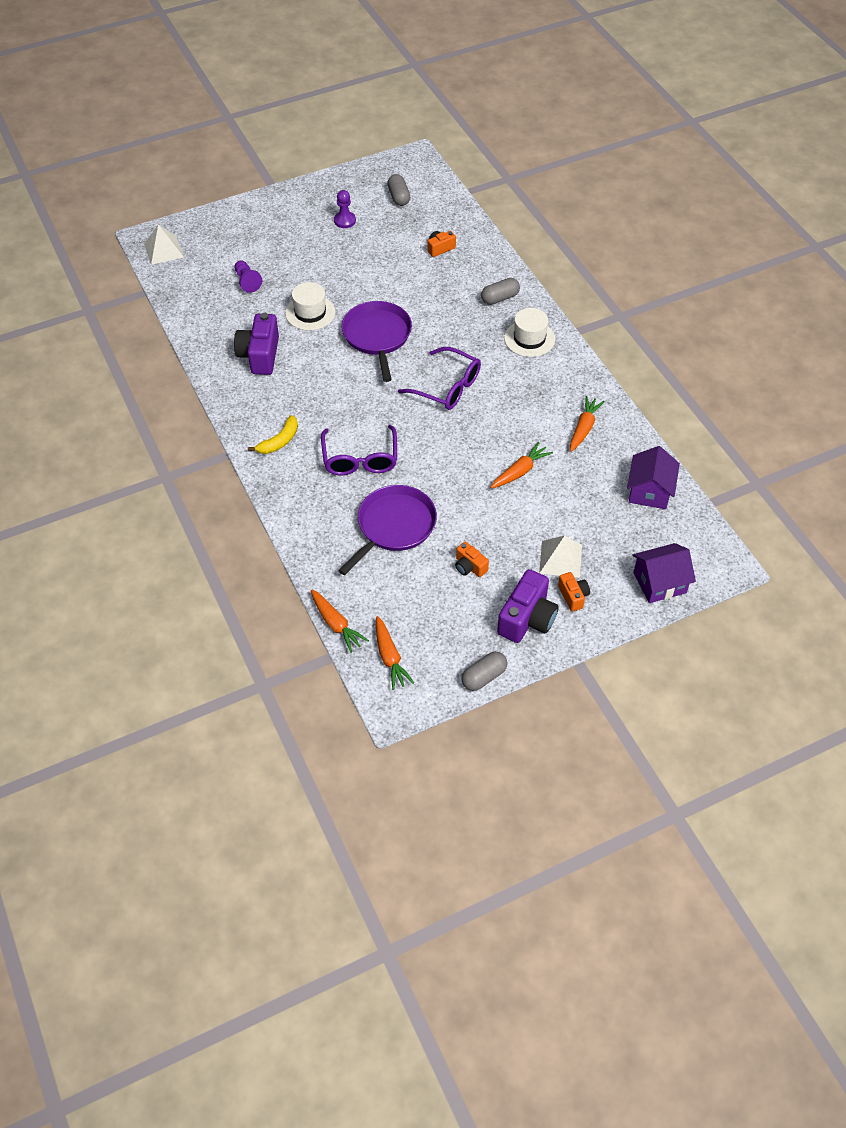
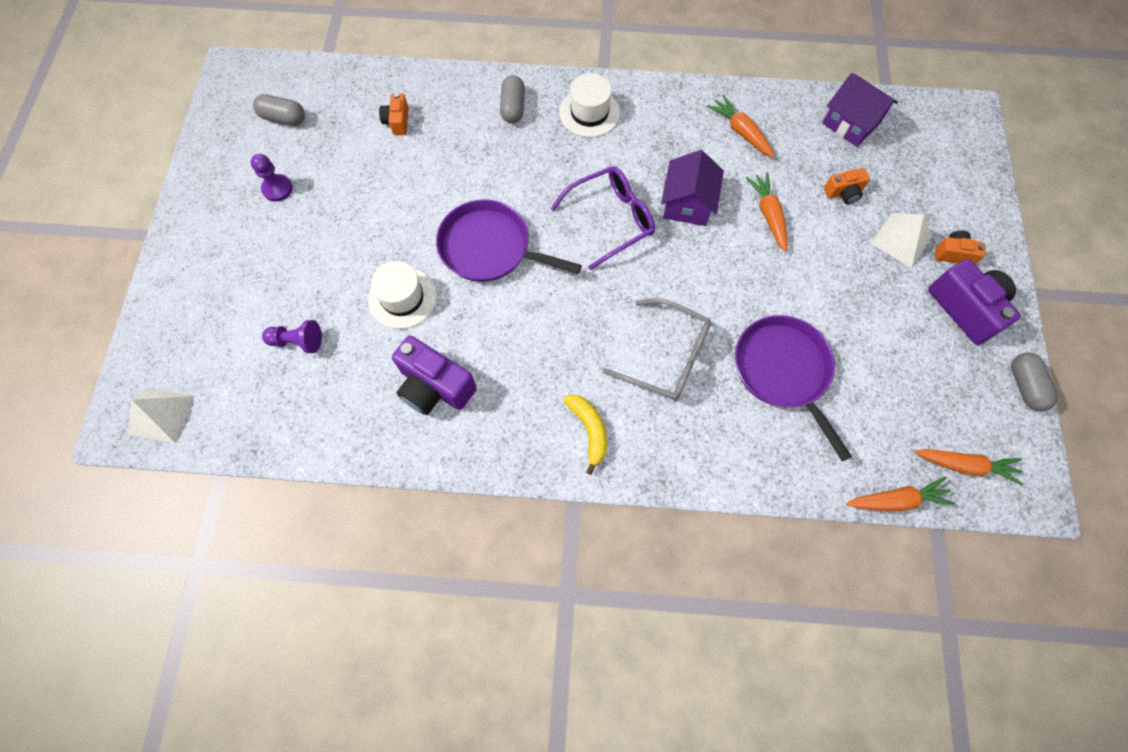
camera: 60 degrees left, 15 degrees up
purple glasses [321,425,397,475] -> grey glasses [602,298,711,401]
orange camera [455,542,489,577] -> orange camera moved to [824,168,870,204]
purple house [633,543,696,603] -> purple house moved to [661,150,724,226]

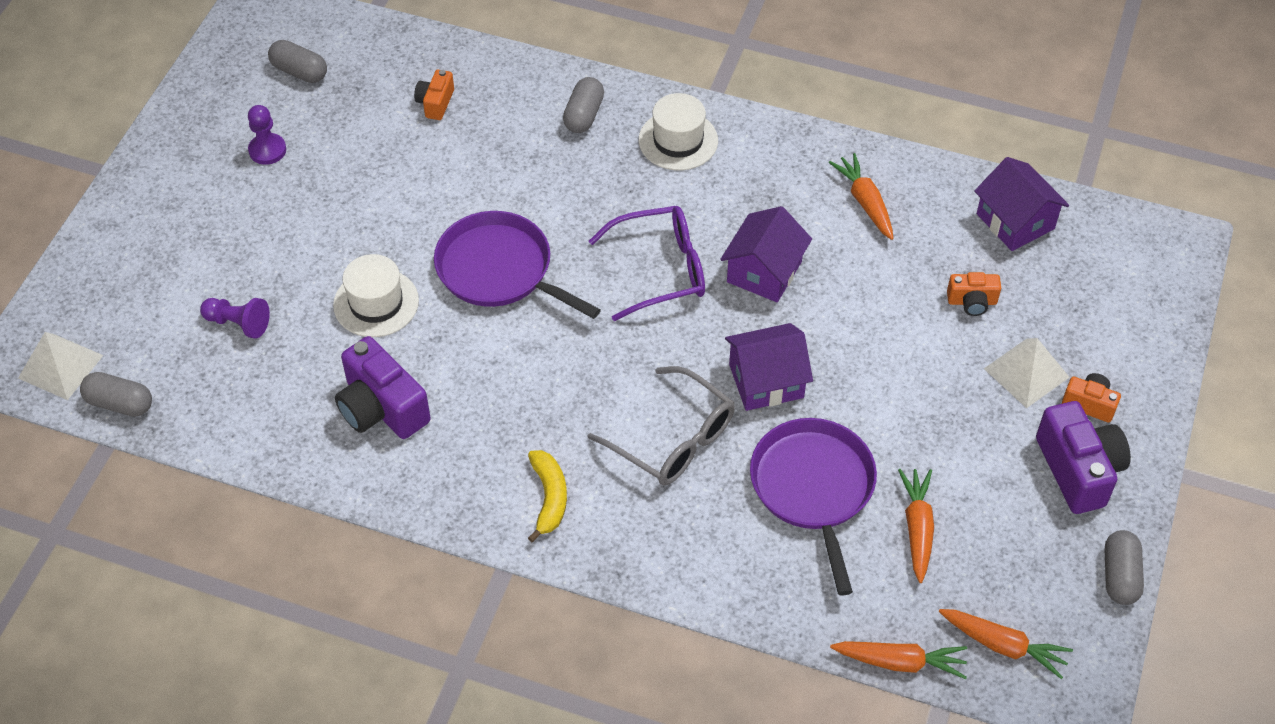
camera: 15 degrees right, 15 degrees down
orange carrot [746,172,787,252] -> orange carrot moved to [898,469,934,583]
none -> grey capsule [80,372,152,417]
none -> purple house [725,323,813,411]

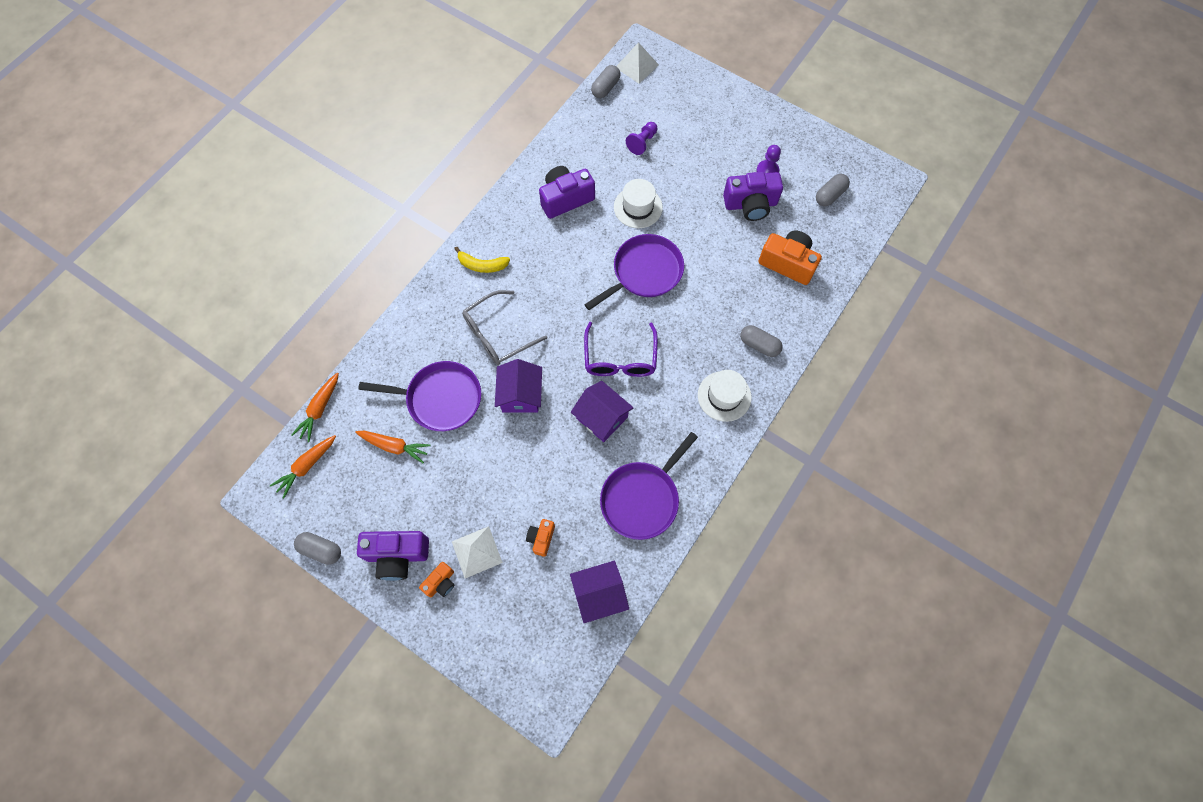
camera: 105 degrees right, 15 degrees up
orange camera [414,70,454,120] -> orange camera [758,231,822,285], size x1.86
orange carrot [829,153,894,240] -> purple pan [600,432,698,540]
none -> purple camera [723,172,783,221]

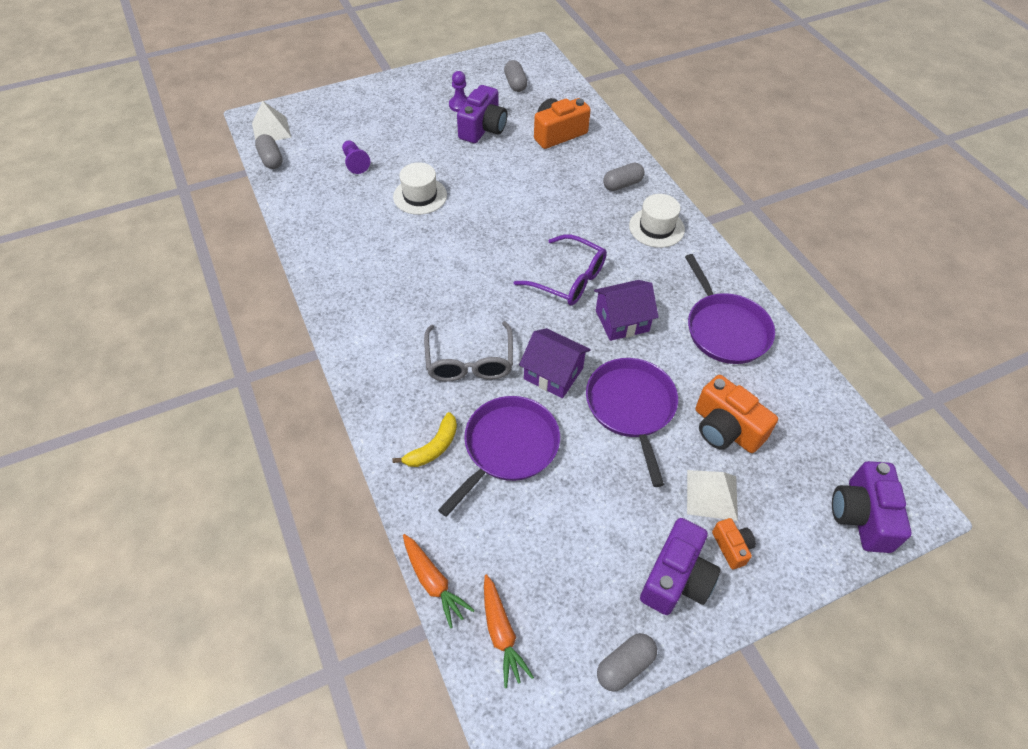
camera: 60 degrees left, 15 degrees down
orange carrot [355,431,430,463] -> none
yellow banana [454,246,510,273] -> yellow banana moved to [392,412,457,467]
orange camera [526,519,555,557] -> orange camera [695,375,778,453], size x1.86
purple camera [539,166,595,219] -> purple camera moved to [832,461,912,553]
purple house [570,561,629,623] -> none
purple pan [584,234,684,310] -> purple pan moved to [586,358,678,487]

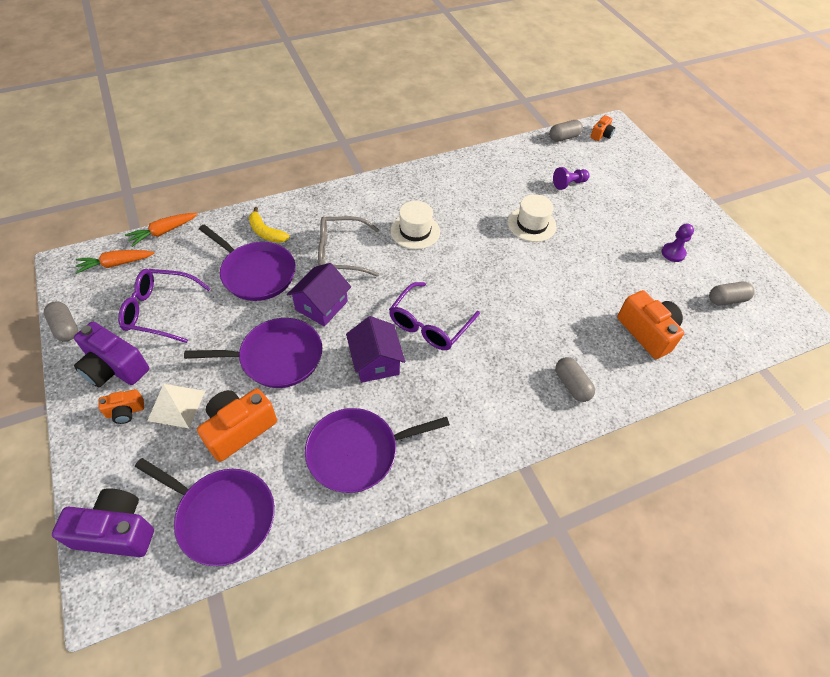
camera: 90 degrees right, 0 degrees up
white pyramid [252,101,292,141] -> orange camera [590,115,615,141]
purple camera [457,85,507,143] -> none
white hat [629,194,685,248] -> white hat moved to [390,201,440,249]
none -> purple glasses [118,269,211,343]
none -> purple pan [135,458,275,566]

